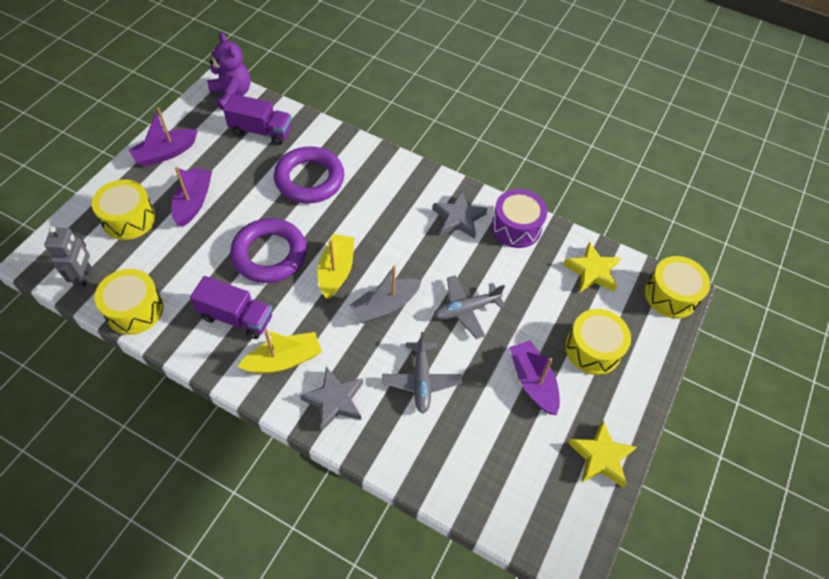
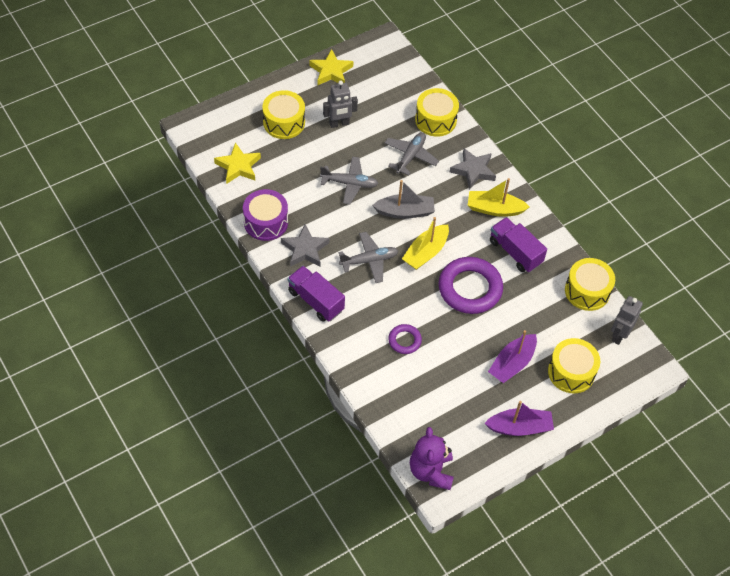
camera: 150 degrees left, 0 degrees up
purple truck [223,94,292,145] -> purple truck moved to [288,266,345,322]
purple ring [274,146,344,204] -> purple ring [388,324,422,354], size x0.50
purple boat [509,340,560,415] -> grey robot [323,81,358,128]
yellow drum [645,256,710,319] -> yellow drum moved to [415,88,459,137]
none -> grey plane [339,232,398,283]

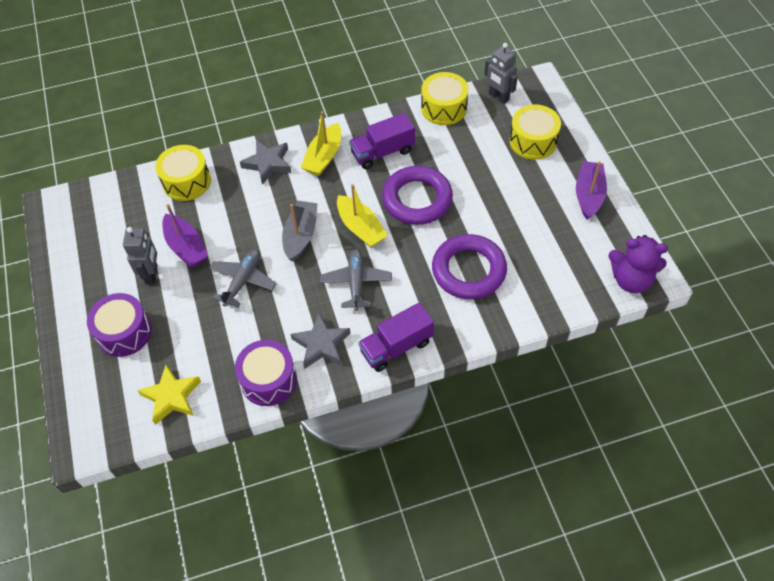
camera: 70 degrees left, 0 degrees up
yellow drum [262,90,305,139] -> purple drum [87,293,152,357]
yellow star [309,49,354,86] -> none
grey plane [385,132,439,176] -> none
purple ring [388,324,422,354] -> purple ring [432,234,507,299], size x2.00
purple boat [488,330,537,383] -> purple boat moved to [162,204,208,267]

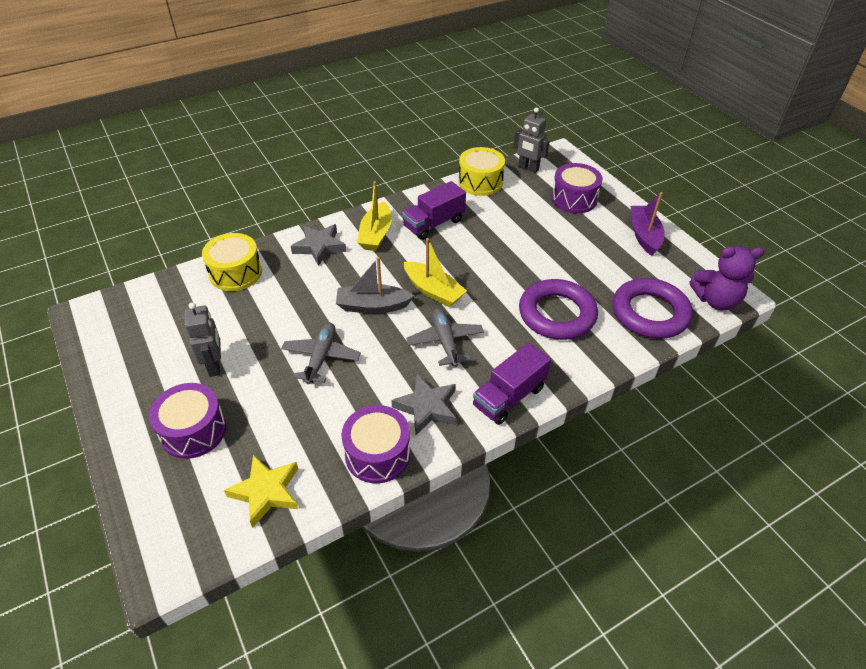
camera: 15 degrees left, 10 degrees down
purple boat [162,204,208,267] -> none
grey boat [282,201,318,262] -> grey boat turned 90 degrees counterclockwise [336,257,414,314]
purple ring [382,166,453,225] -> purple ring moved to [613,278,693,339]
yellow drum [509,104,561,160] -> purple drum [551,163,603,213]

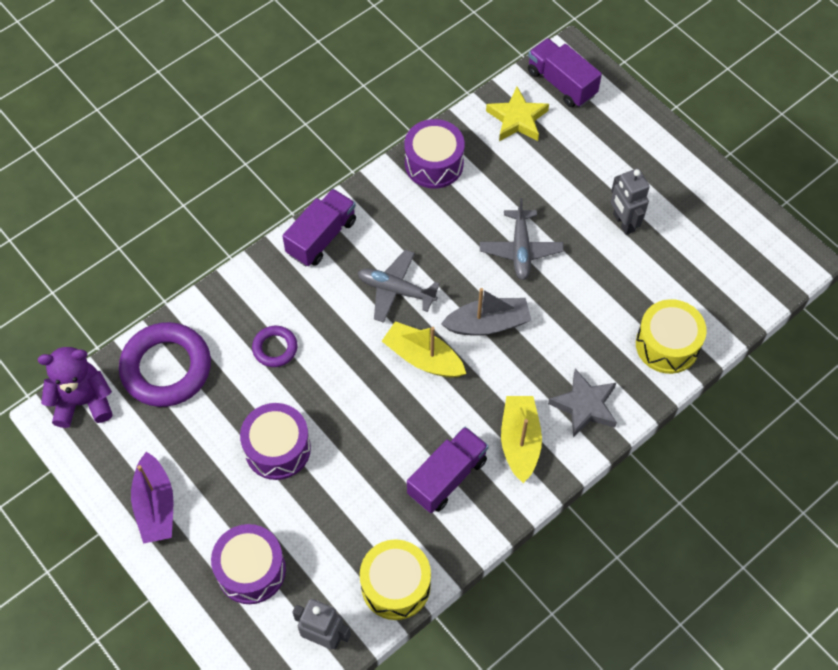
camera: 170 degrees right, 15 degrees up
purple drum [149,383,226,459] -> purple drum moved to [240,403,311,480]
grey star [391,374,456,436] -> none
grey plane [406,308,484,367] -> grey plane turned 135 degrees clockwise [358,250,440,323]
purple ring [519,279,598,340] -> purple ring [252,326,298,367], size x0.50
none -> purple truck [528,38,602,107]

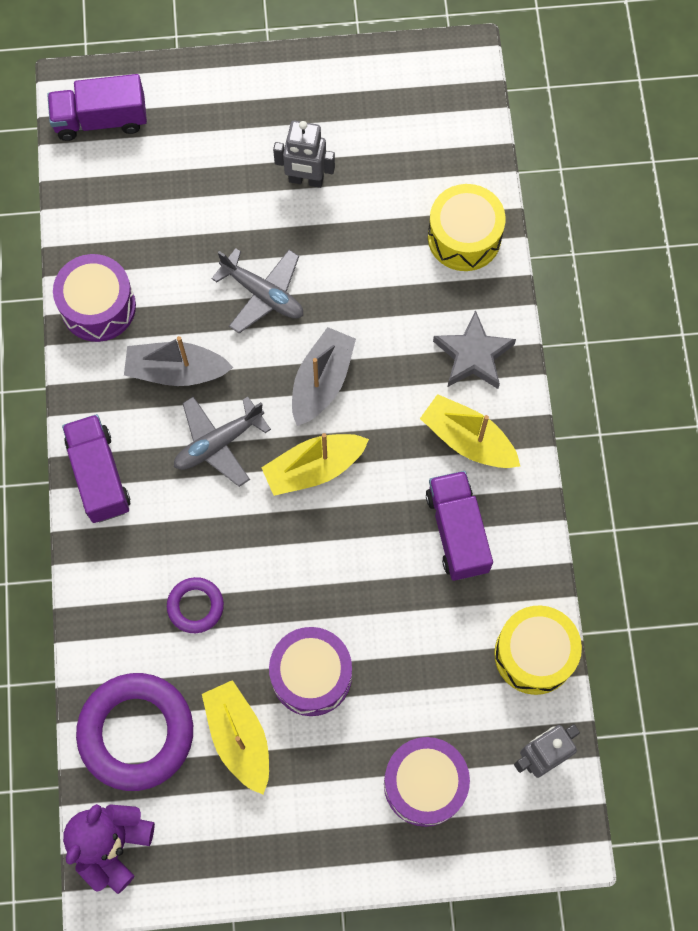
camera: 55 degrees left, 10 degrees up
purple boat [131,452,174,544] -> none
yellow star [486,87,549,141] -> none
none -> grey boat [124,336,233,386]
none -> yellow boat [202,680,269,794]

